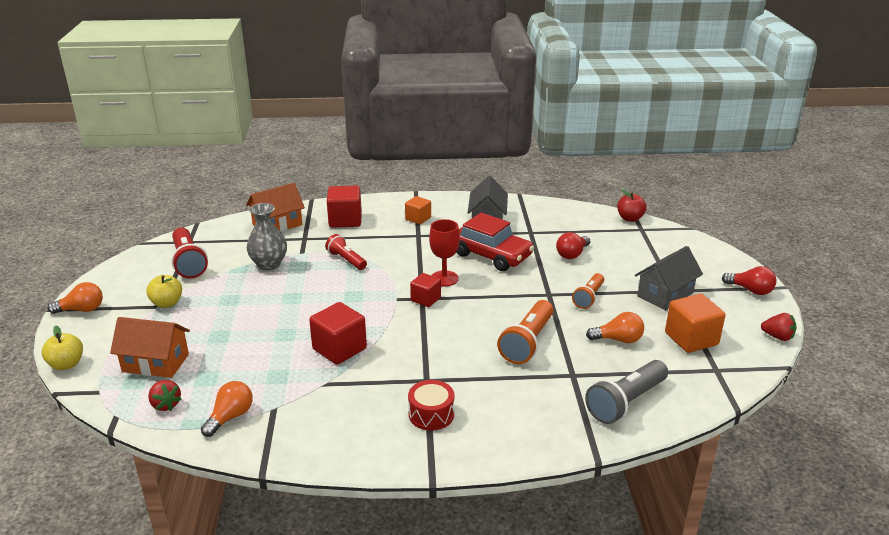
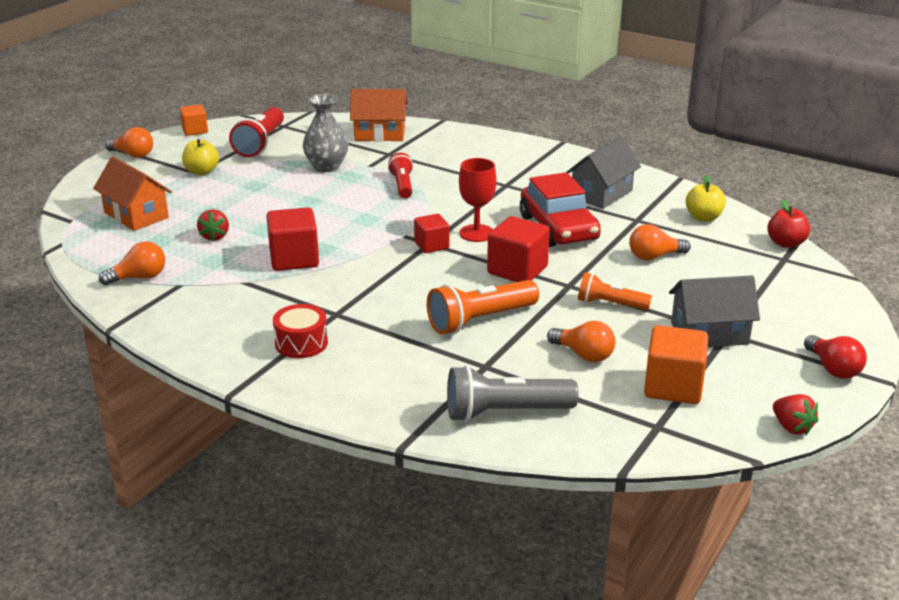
camera: 35 degrees right, 0 degrees up
yellow apple [42,326,83,370] -> yellow apple moved to [686,175,726,222]
red strawberry [148,380,182,411] -> red strawberry moved to [197,209,229,241]
red cube [327,186,362,228] -> red cube moved to [487,216,550,282]
orange cube [405,196,431,224] -> orange cube moved to [179,104,208,136]
red light bulb [556,232,590,259] -> orange light bulb [629,224,691,261]
orange flashlight [572,273,604,309] -> orange flashlight turned 45 degrees clockwise [578,272,652,310]

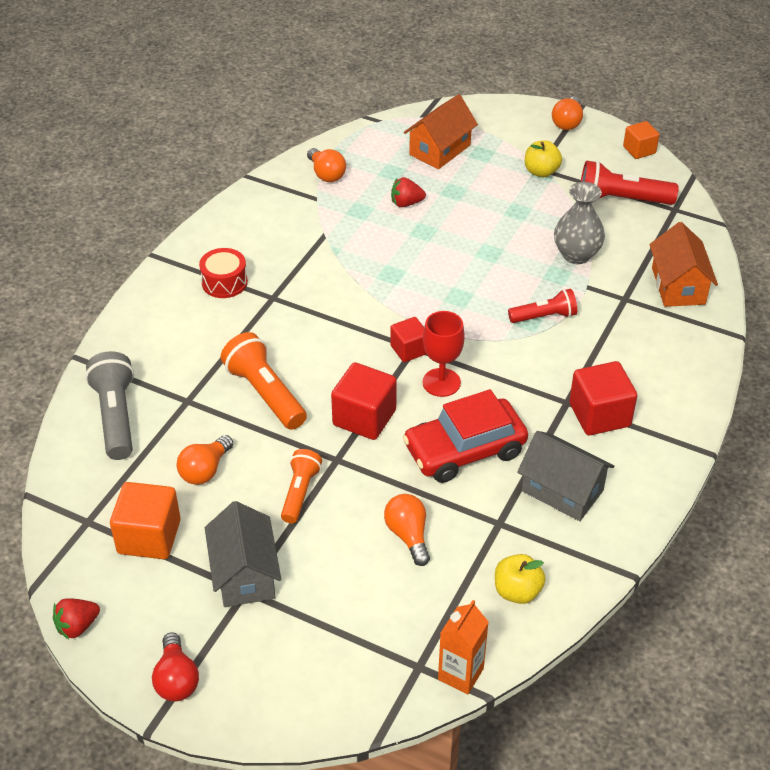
camera: 85 degrees right, 15 degrees up
red cube [266,207,319,271] -> red cube moved to [569,361,637,435]
red apple [767,199,810,248] -> orange carton [438,600,489,694]
red light bulb [804,335,867,379] -> red light bulb turned 75 degrees counterclockwise [152,632,199,702]

